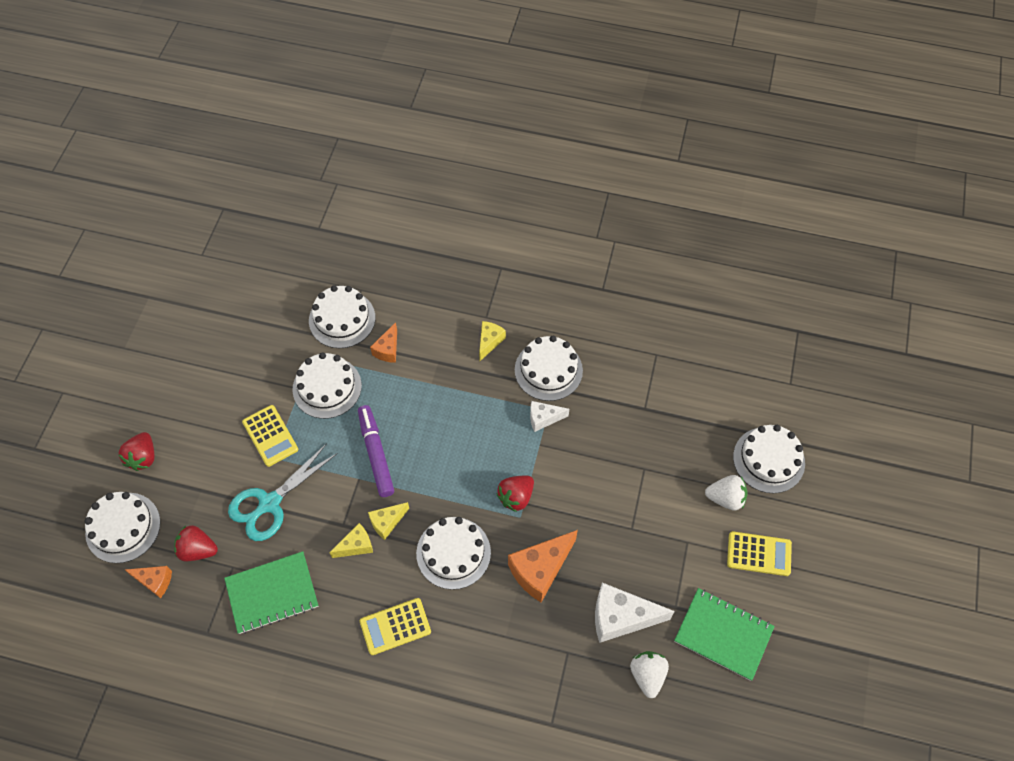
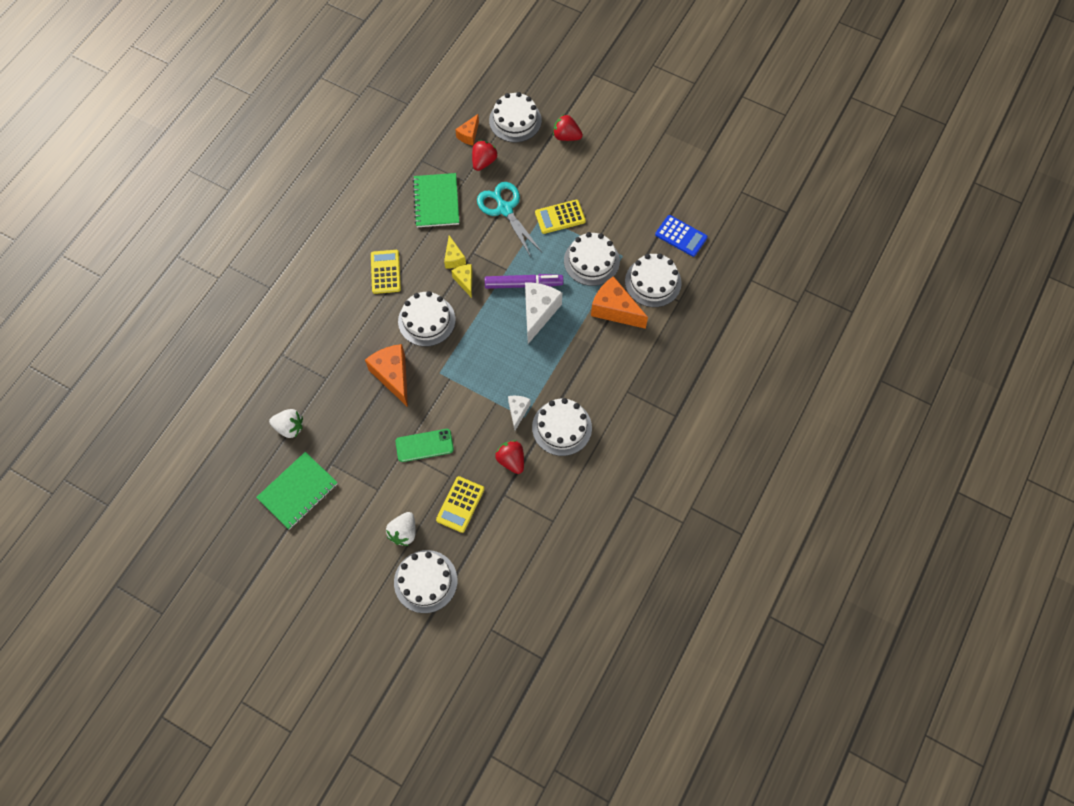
camera: 105 degrees right, 5 degrees up
orange cheese [370,322,397,363] -> orange cheese [591,276,648,329], size x1.78
yellow cheese [479,321,506,361] -> none
red strawberry [497,476,534,512] -> red strawberry moved to [495,440,524,474]
white cheese [595,582,675,643] -> white cheese moved to [525,283,562,344]
yellow calculator [727,531,792,576] -> yellow calculator moved to [436,476,484,533]
none -> green phone [396,429,454,462]
none -> blue calculator [655,215,708,257]

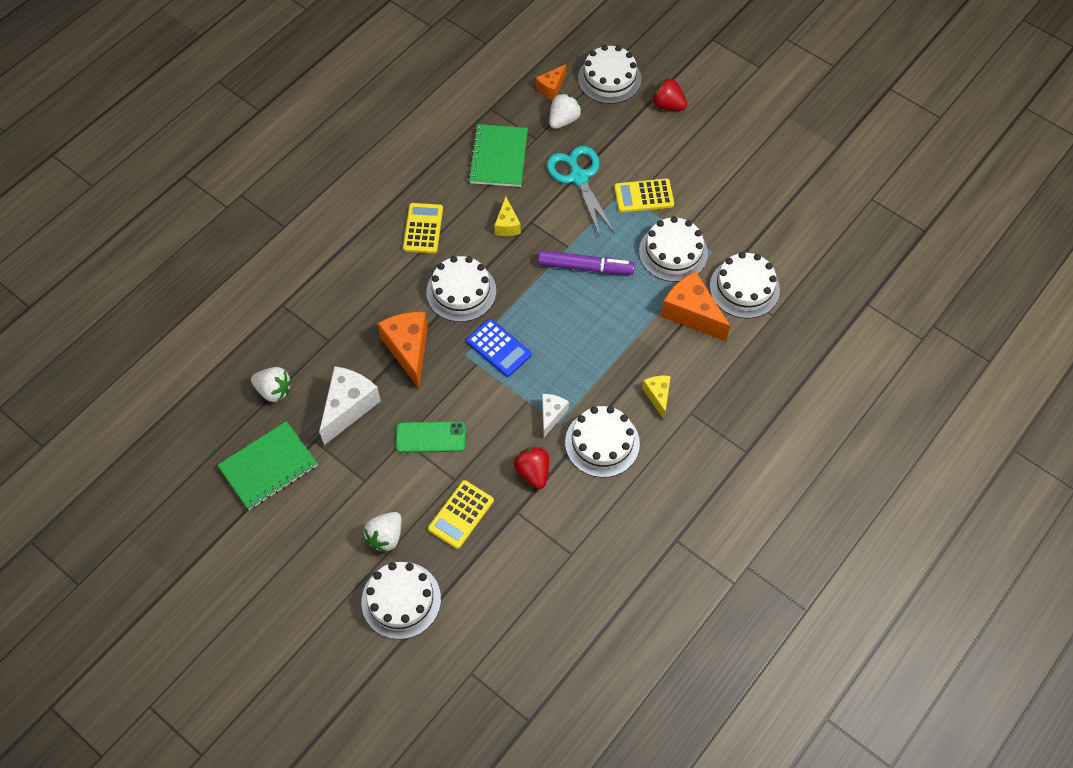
camera: 10 degrees right, 5 degrees down
yellow cheese [451,264,473,298] -> yellow cheese moved to [642,375,671,419]
red strawberry [472,140,497,171] -> white strawberry [549,93,581,129]
white cheese [525,283,562,344] -> white cheese moved to [319,366,381,445]
blue calculator [655,215,708,257] -> blue calculator moved to [466,319,531,377]

